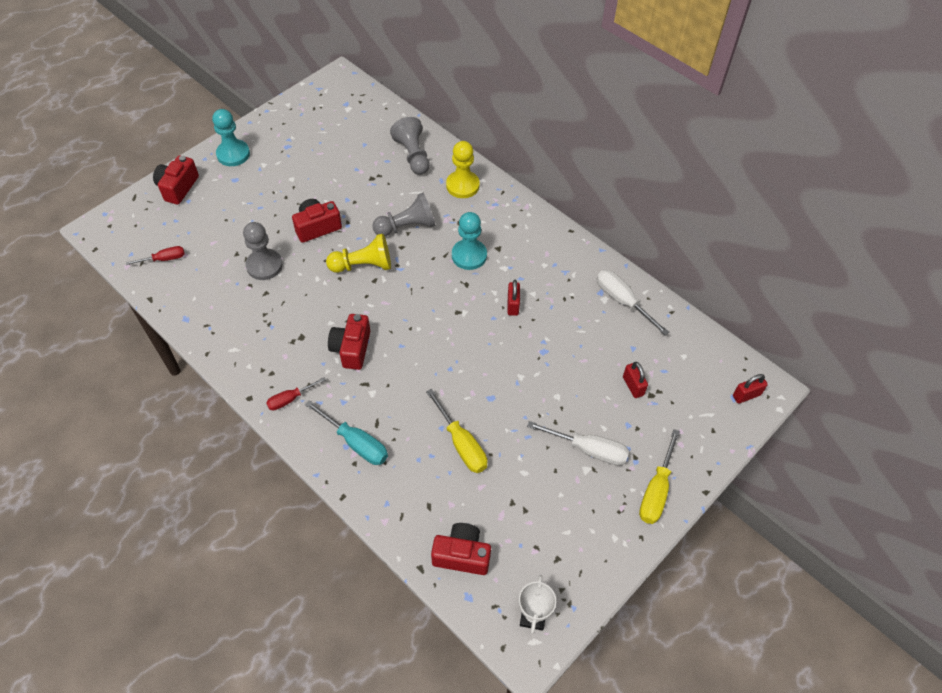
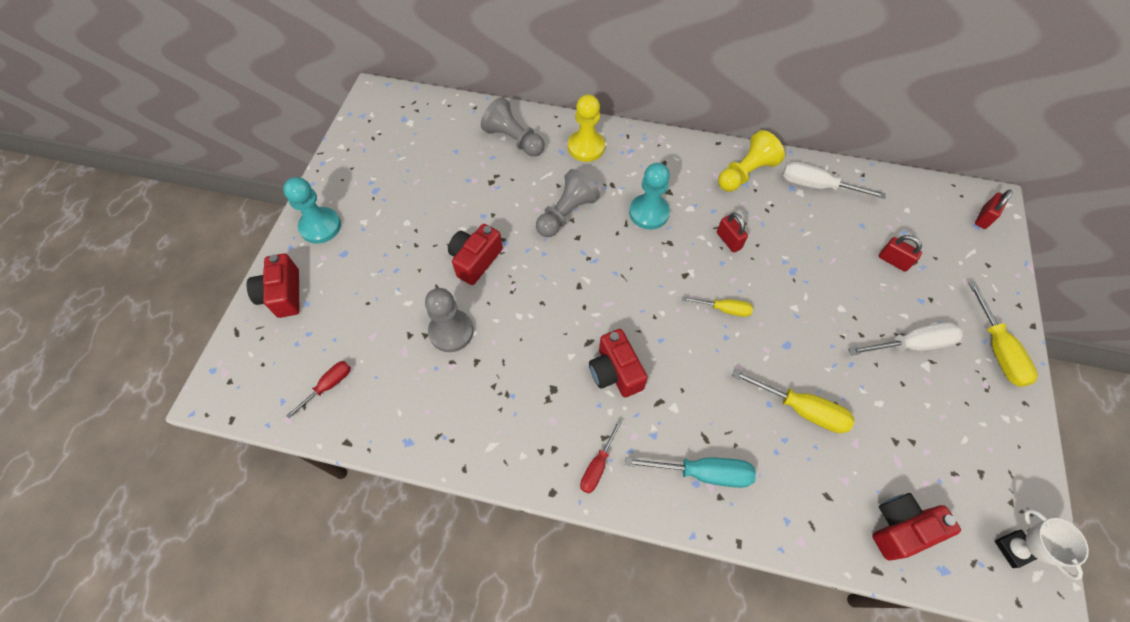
camera: 30 degrees left, 5 degrees up
yellow pawn [326,234,391,273] -> yellow pawn moved to [718,130,785,192]
none -> yellow screwdriver [682,296,753,317]

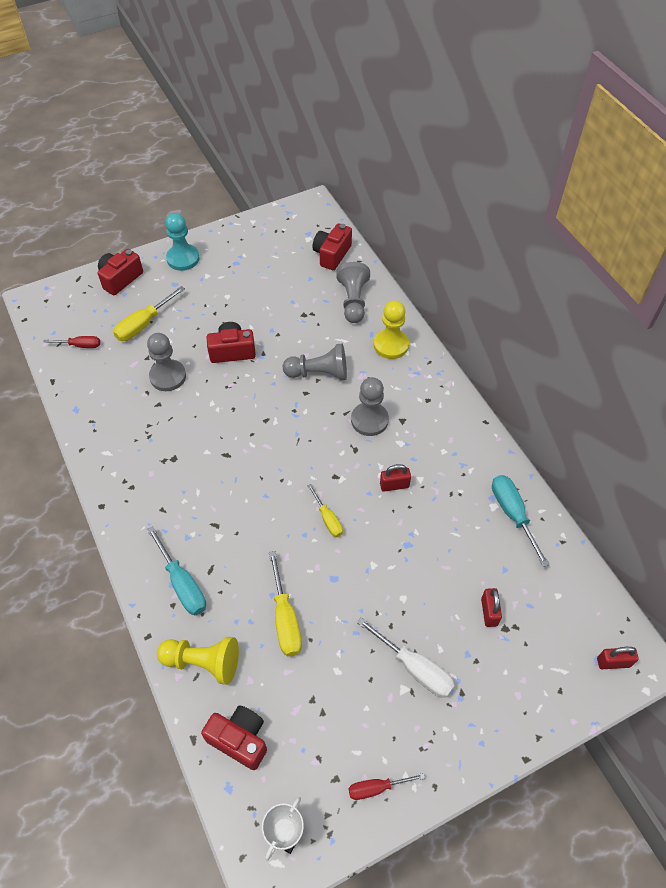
camera: 50 degrees right, 5 degrees down
red screwdriver [580,421,622,494] -> red screwdriver moved to [348,773,425,800]
red camera [589,329,648,398] -> red camera moved to [312,223,352,270]
turquoise pawn [629,163,670,229] -> grey pawn [351,377,389,436]
red padlock [717,212,748,253] -> red padlock turned 60 degrees clockwise [380,464,411,492]
yellow pawn [718,130,785,192] -> yellow pawn moved to [157,637,239,685]
white screwdriver [783,161,886,199] -> turquoise screwdriver [492,475,550,567]
yellow screwdriver [969,281,1038,387] -> yellow screwdriver moved to [113,286,185,341]

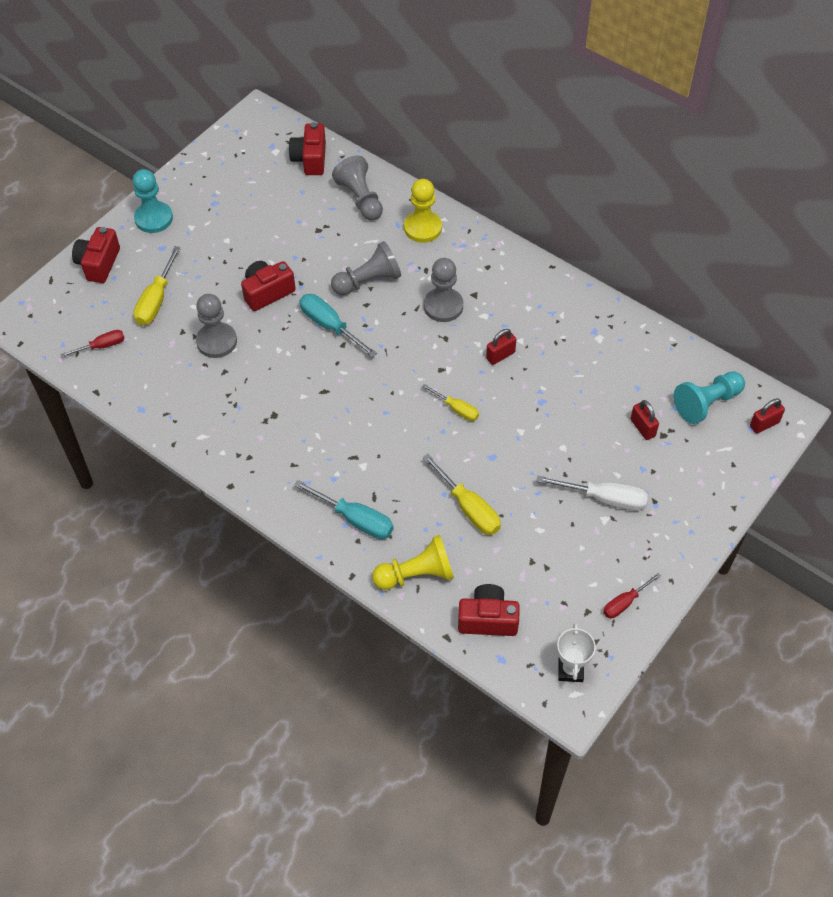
camera: 25 degrees left, 0 degrees up
turquoise screwdriver [492,475,550,567] -> turquoise screwdriver moved to [300,294,377,357]
none -> turquoise pawn [674,371,745,424]

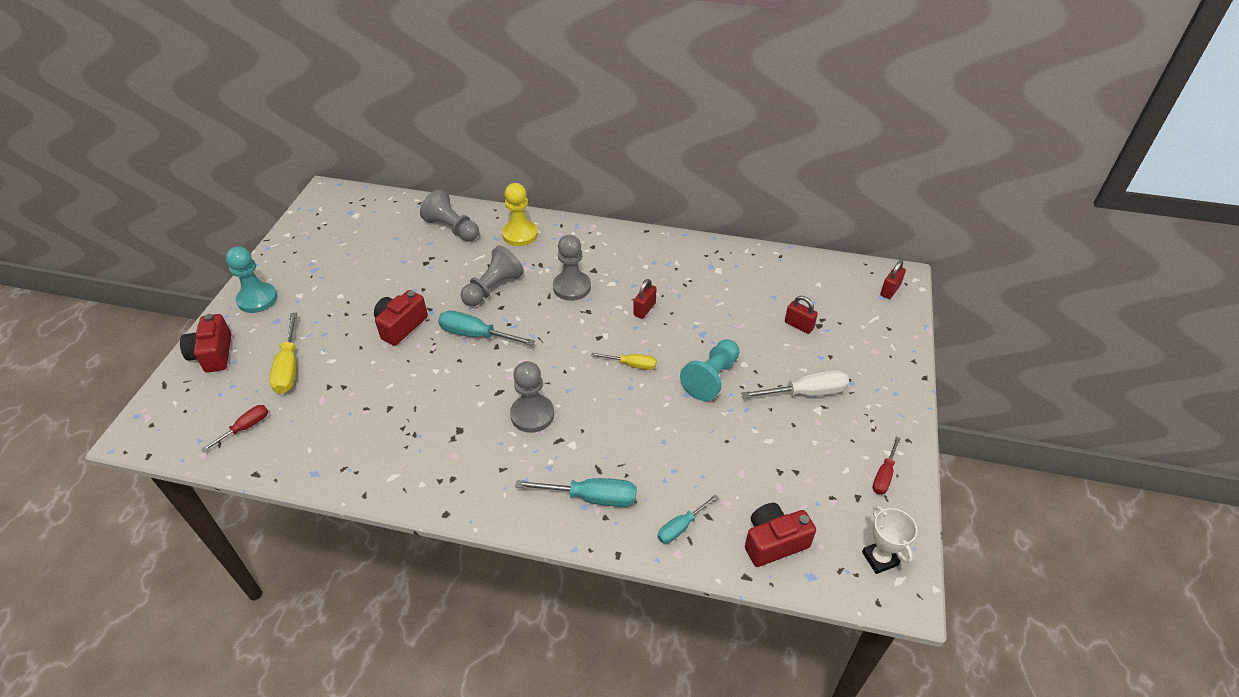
camera: 25 degrees left, 10 degrees down
grey pawn [196,294,237,358] -> grey pawn moved to [510,361,554,433]
red camera [289,122,326,175] -> none
yellow pawn [372,535,454,590] -> turquoise screwdriver [657,494,719,544]
yellow screwdriver [423,454,501,535] -> none
turquoise pawn [674,371,745,424] -> turquoise pawn moved to [680,339,740,401]

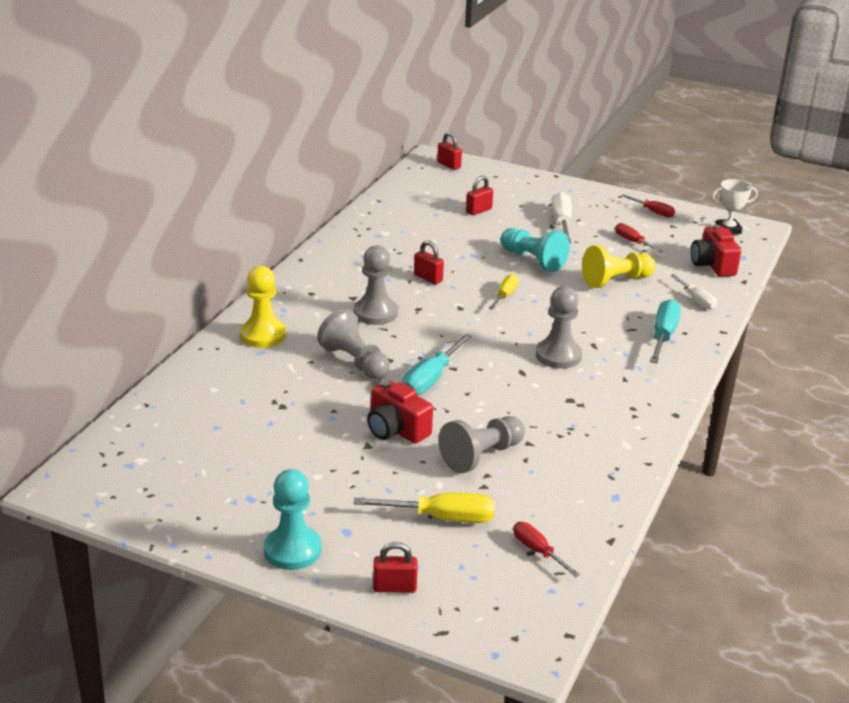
camera: 80 degrees left, 15 degrees down
red camera [180,314,231,373] -> red padlock [373,542,418,593]
grey pawn [420,189,479,242] -> grey pawn moved to [439,416,525,473]
turquoise screwdriver [657,494,719,544] -> white screwdriver [670,274,717,309]
none -> yellow pawn [582,246,656,288]
none -> red screwdriver [615,223,664,253]

